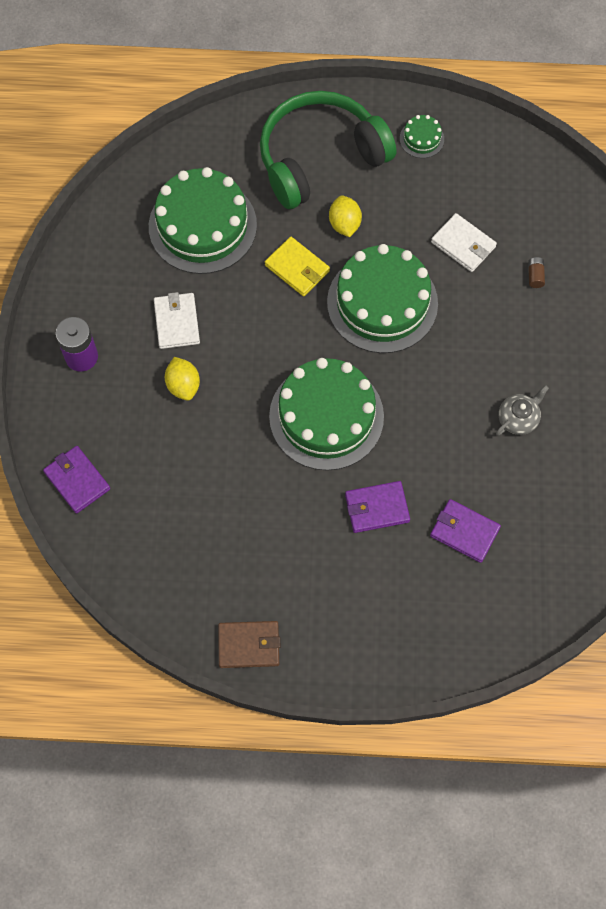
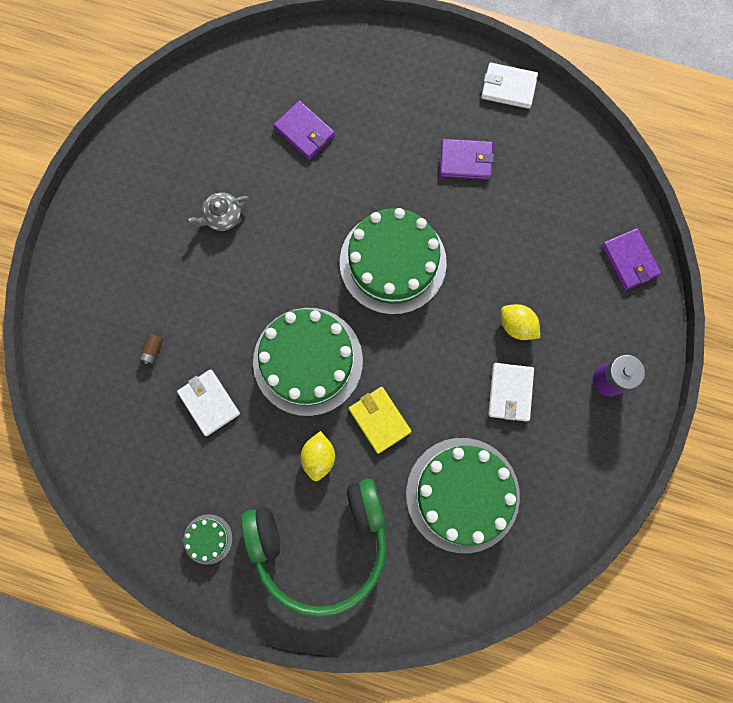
camera: 165 degrees left, 10 degrees up
yellow lemon [165,357,200,401] -> yellow lemon turned 45 degrees counterclockwise [501,304,540,340]
brown wallet [218,621,280,668] -> white wallet [481,63,538,109]
purple wallet [345,481,410,533] -> purple wallet moved to [440,139,494,180]

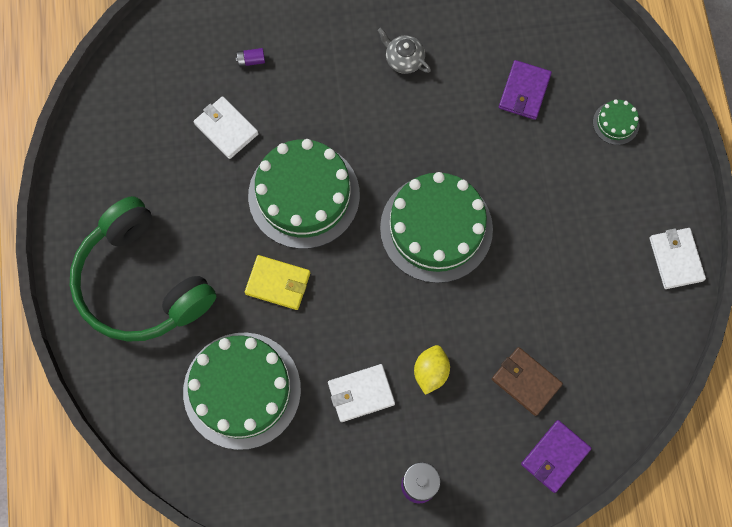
camera: 65 degrees right, 5 degrees down
brown battery [139,334,163,364] -> purple battery [236,48,265,67]
white wallet [177,369,240,436] -> white wallet turned 75 degrees counterclockwise [194,96,259,159]
green cake [184,514,232,565] -> green cake moved to [593,99,639,145]
yellow lemon [301,431,335,481] -> none
yellow wallet [349,387,412,454] -> yellow wallet turned 75 degrees clockwise [245,255,310,310]
purple wallet [440,139,494,180] -> none
none -> brown wallet [492,347,563,416]

